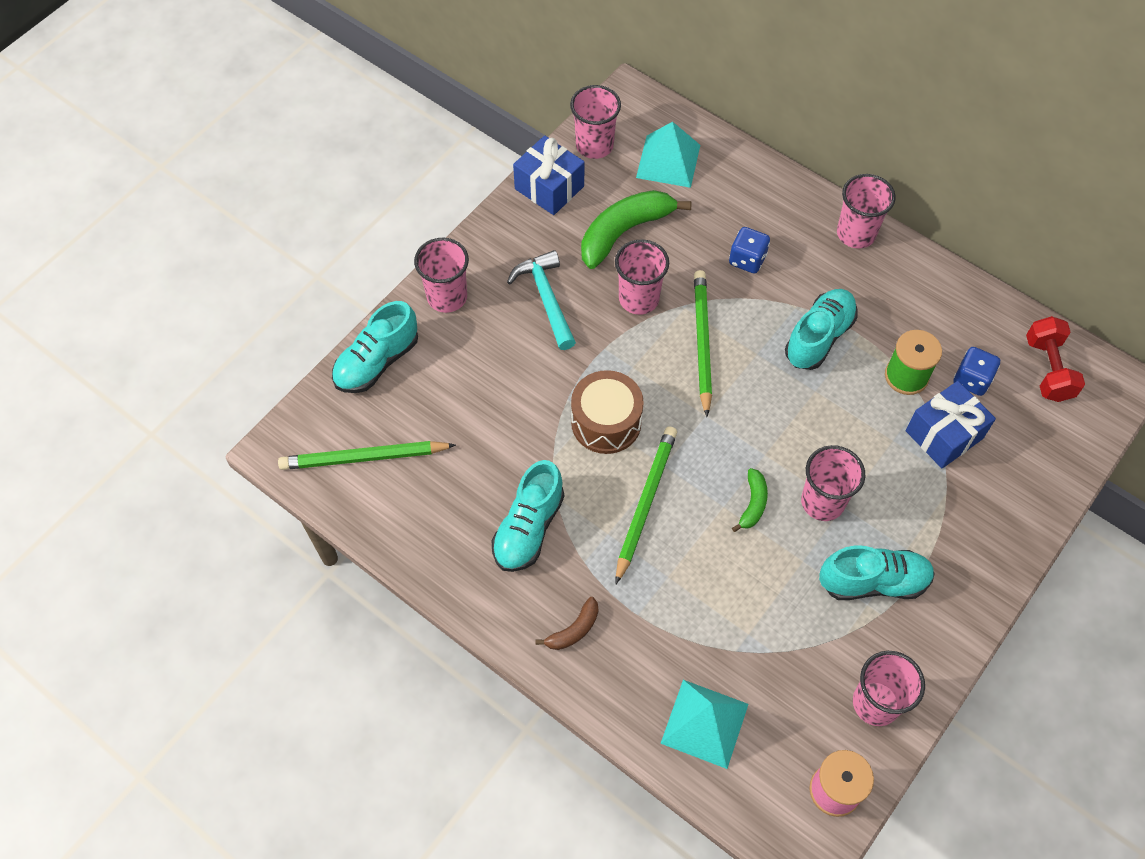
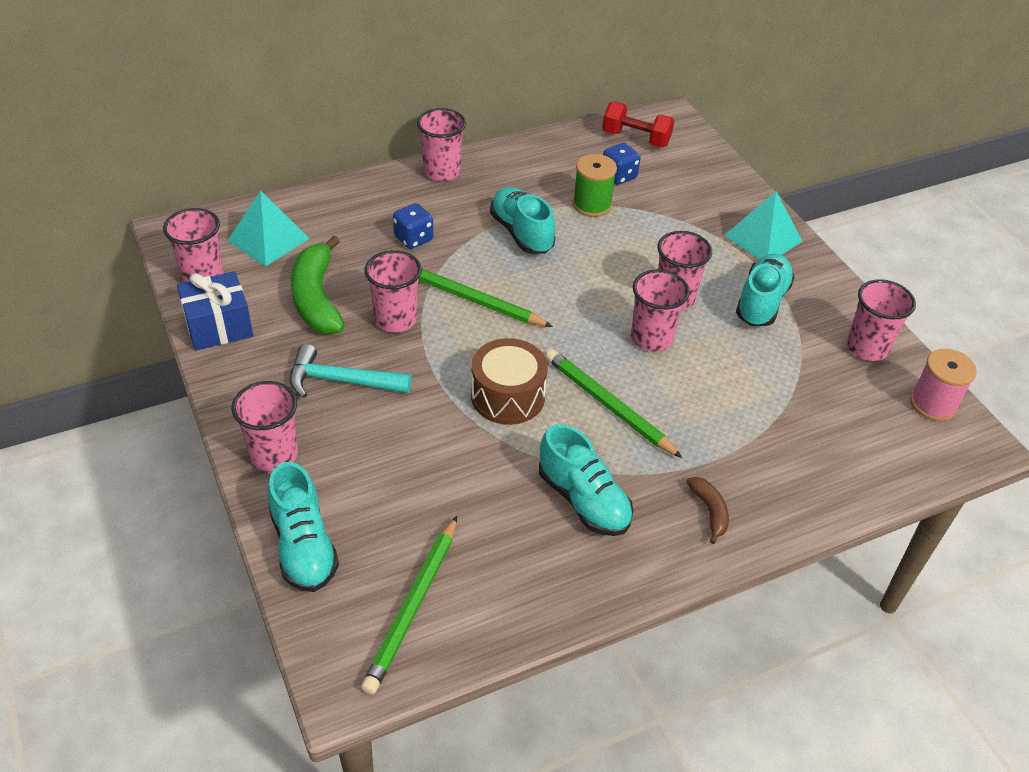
camera: 65 degrees left, 15 degrees down
turquoise pyramid [660,680,748,769] -> turquoise pyramid moved to [724,191,802,259]
green banana [732,468,768,532] -> pink cup [631,270,690,352]
blue gift [906,381,996,468] -> none

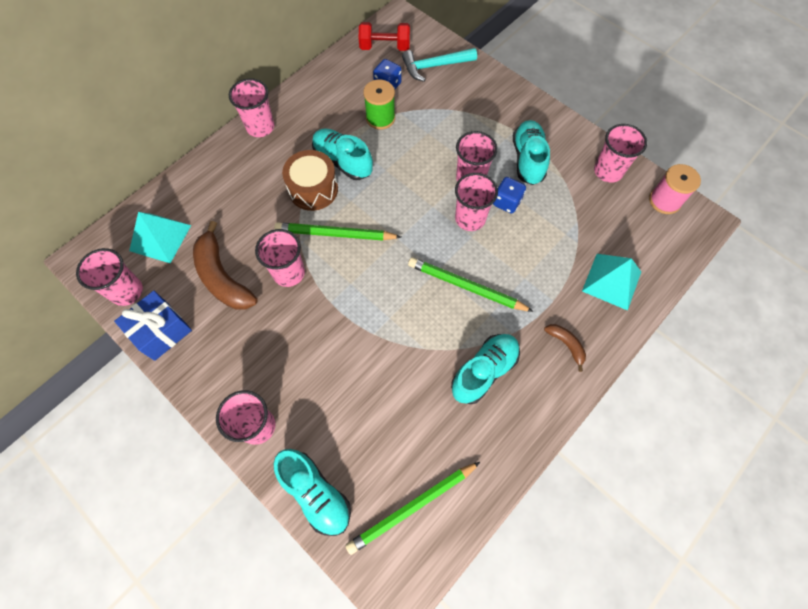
camera: 20 degrees left, 20 degrees up
turquoise hammer [290,344,412,398] -> turquoise hammer moved to [402,48,477,82]
green banana [291,236,345,334] -> brown banana [193,221,258,310]
green pencil [361,516,457,695] -> green pencil turned 60 degrees clockwise [346,462,480,555]
blue dice [393,203,433,249] -> blue dice moved to [493,177,526,214]
brown drum [471,338,548,425] -> brown drum moved to [282,150,338,211]
turquoise shoe [539,424,633,536] -> turquoise shoe turned 75 degrees counterclockwise [451,334,520,404]
turquoise pyramid [724,191,802,259] -> turquoise pyramid moved to [582,254,641,311]

